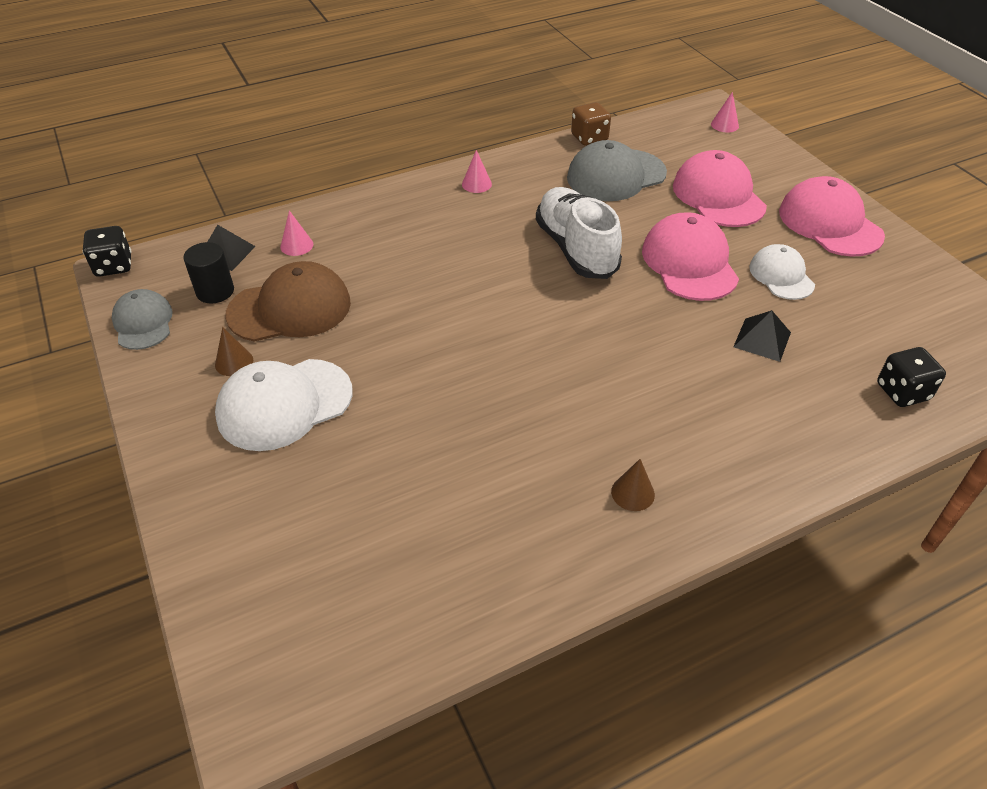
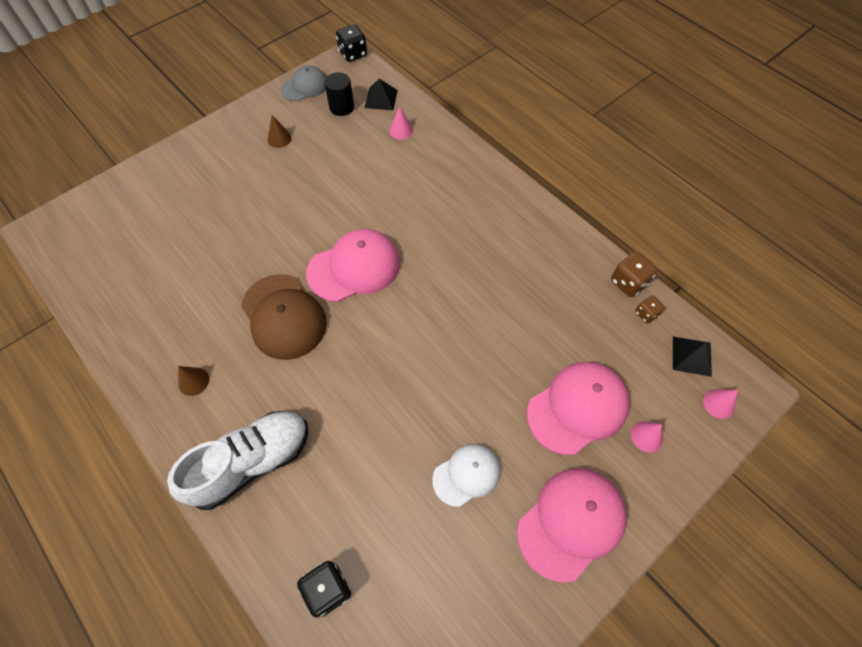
camera: 75 degrees right, 15 degrees up
white cap [215,359,353,451] -> none
brown cap [225,261,351,342] -> brown cap moved to [241,274,327,360]
pink cone [462,150,492,193] -> pink cone moved to [631,421,663,452]
white shoe [536,187,622,279] -> white shoe moved to [167,411,308,510]
grey cap [567,140,667,201] -> none
pink cap [642,212,739,301] -> pink cap moved to [306,229,400,302]
black pyramid [733,310,791,362] -> black pyramid moved to [673,336,712,377]
none -> brown dice [635,296,665,324]

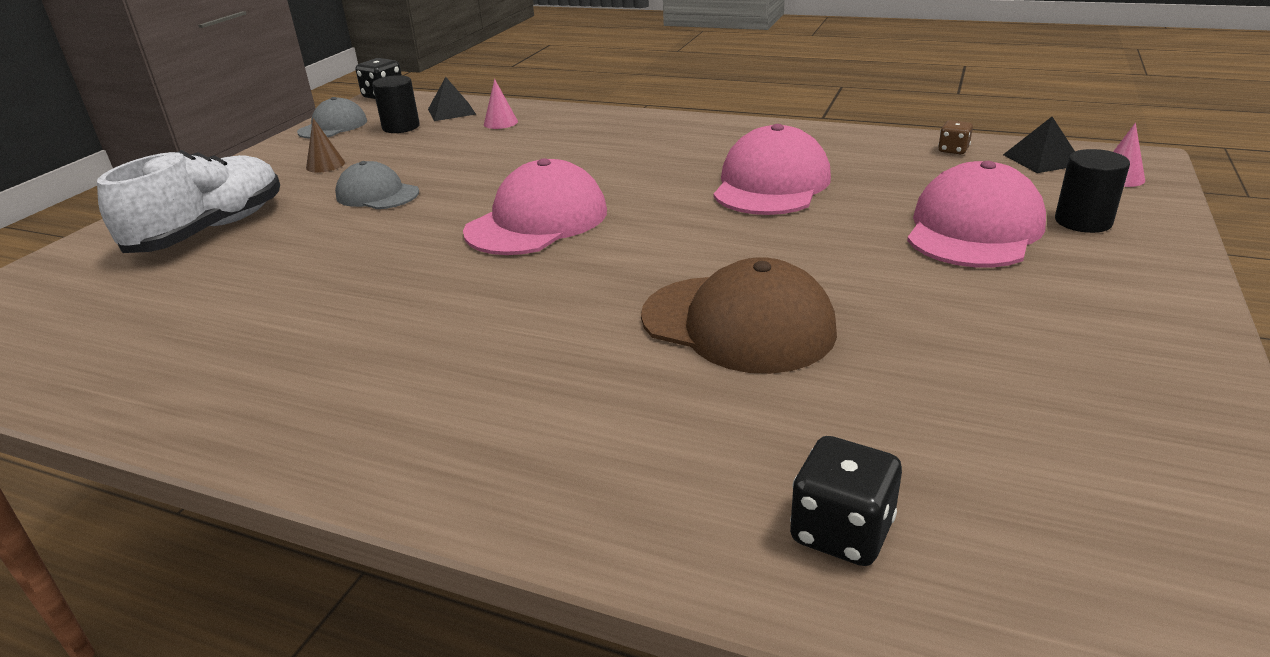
camera: 25 degrees left, 30 degrees down
white shoe [167,411,308,510] -> white shoe moved to [97,150,280,253]
brown cone [178,366,209,396] -> none
brown cap [241,274,327,360] -> brown cap moved to [641,257,837,374]
white cap [432,444,500,507] -> none
pink cap [517,468,627,583] -> pink cap moved to [713,124,831,215]
brown dice [611,251,658,297] -> none
pink cone [631,421,663,452] -> black cylinder [1055,149,1130,233]
none -> grey cap [335,161,419,209]

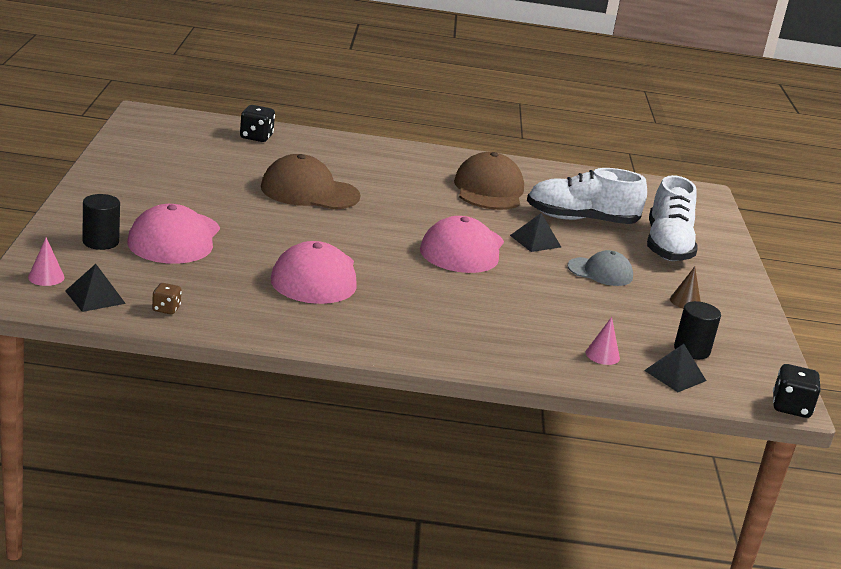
camera: 155 degrees right, 5 degrees down
grey cap [297,97,367,139] -> none
none -> brown cap [454,152,524,210]
none -> black pyramid [510,213,561,252]
none -> white shoe [527,168,647,224]

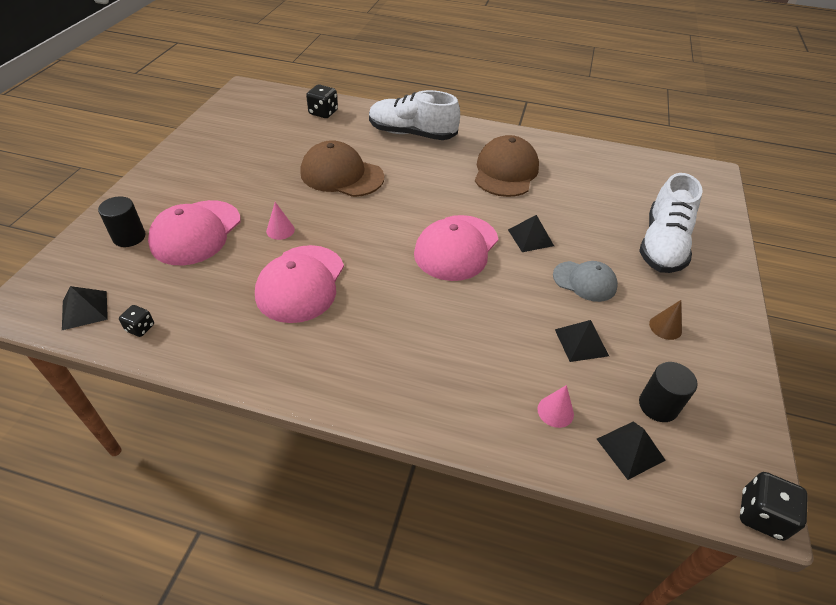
camera: 15 degrees right, 20 degrees up
pink cone [28,237,65,286] -> pink cone moved to [266,202,295,240]
brown dice [152,283,182,314] -> black dice [119,305,154,337]
white shoe [527,168,647,224] -> white shoe moved to [369,90,460,140]
none -> black pyramid [555,320,609,362]

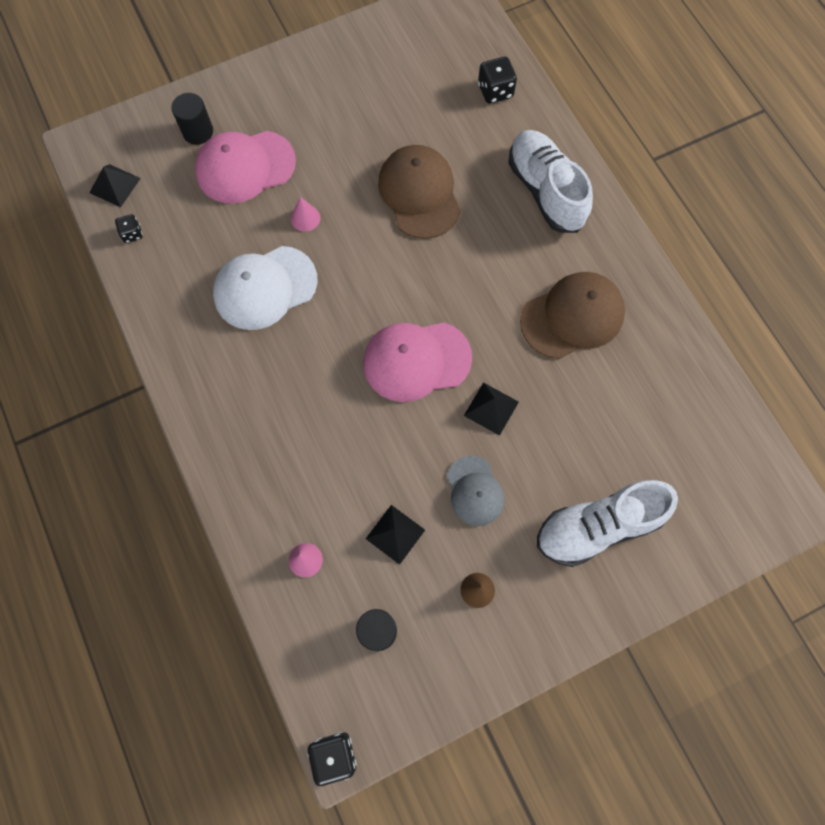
camera: 50 degrees right, 25 degrees up
pink cap [255,245,344,323] -> white cap [213,246,318,330]
black pyramid [597,421,666,480] -> none

